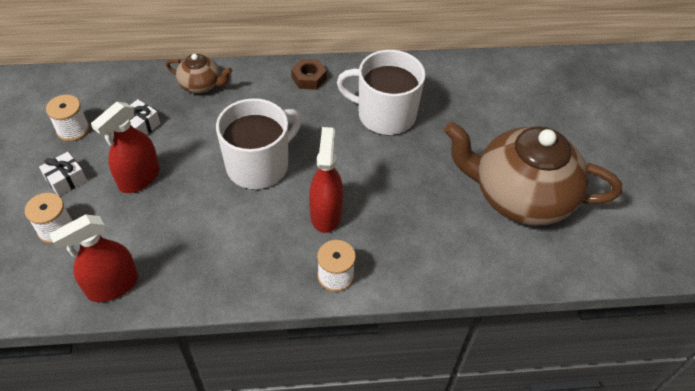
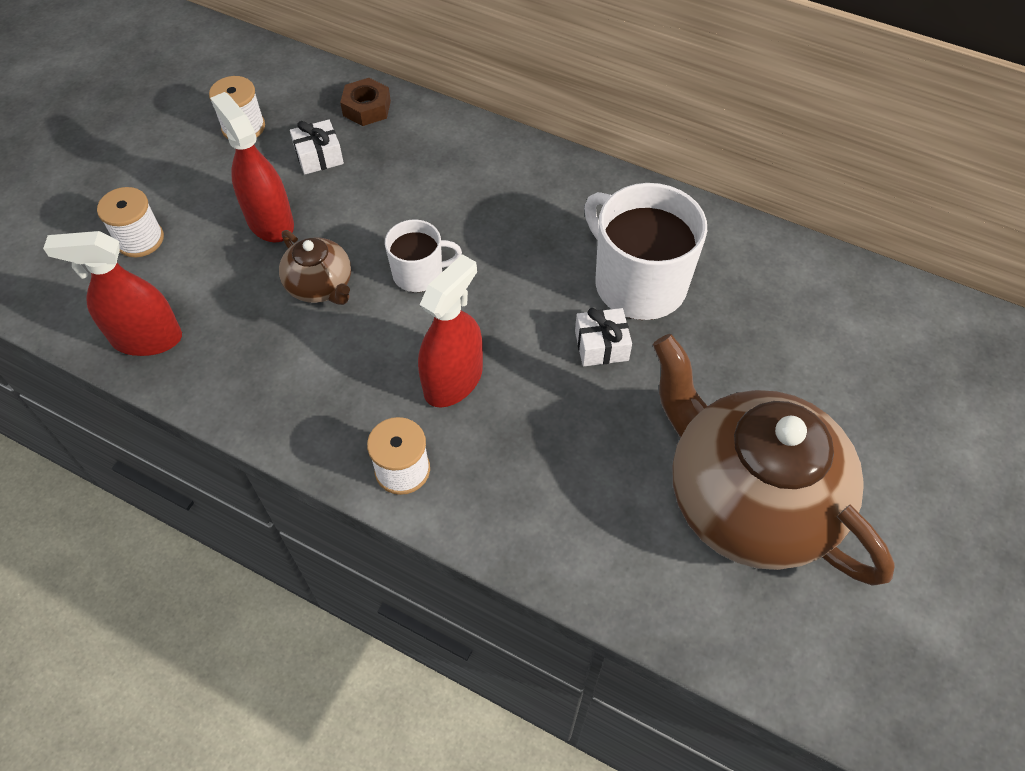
camera: 35 degrees right, 5 degrees up
white gift [39,152,87,196] -> white gift moved to [575,308,632,366]
red spray bottle [91,102,160,193] -> red spray bottle turned 75 degrees clockwise [210,92,294,242]
brown teapot [166,54,232,93] -> brown teapot moved to [279,230,351,305]
white mug [216,98,302,189] -> white mug [385,219,462,292], size x0.55
brown nut [291,59,327,90] -> brown nut moved to [340,78,391,126]

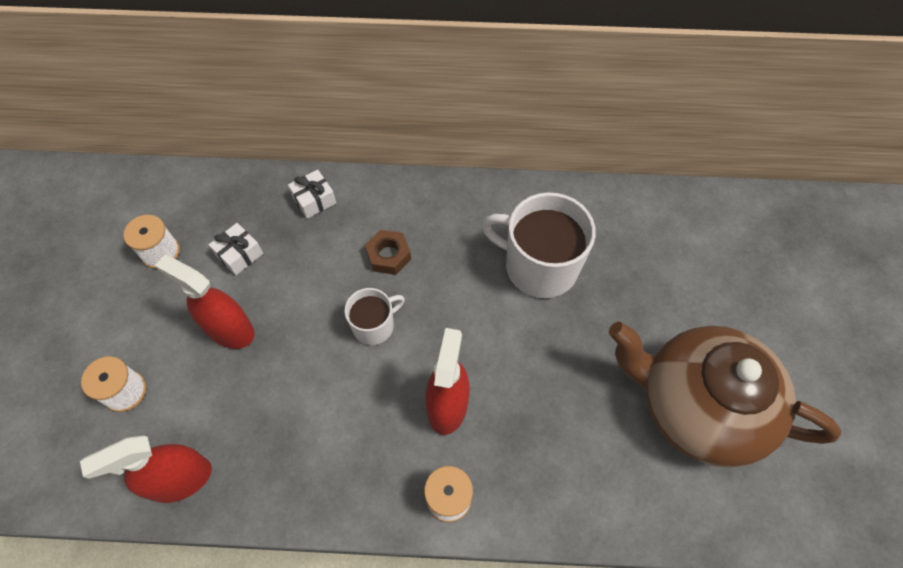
camera: 25 degrees left, 5 degrees up
brown teapot [279,230,351,305] -> none
brown nut [340,78,391,126] -> brown nut moved to [365,230,411,275]
white gift [575,308,632,366] -> white gift moved to [288,169,336,219]

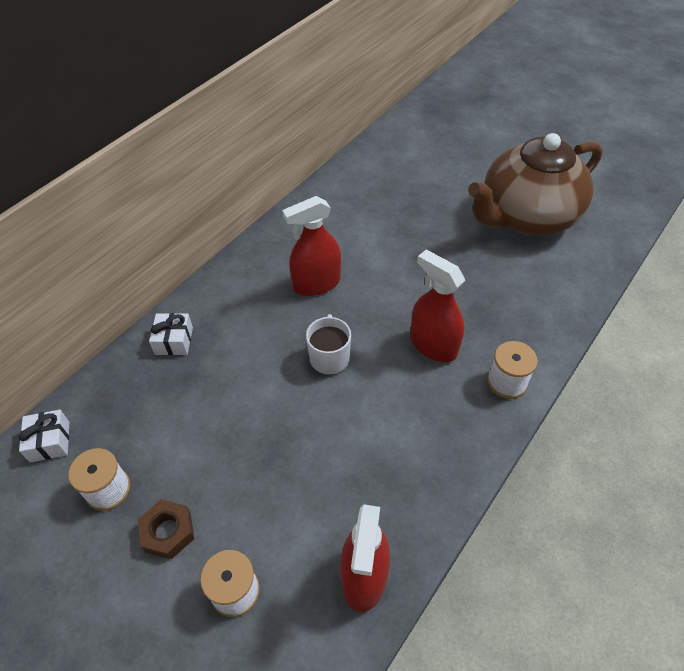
camera: 55 degrees left, 10 degrees down
red spray bottle [155,255,255,349] -> red spray bottle moved to [282,196,341,296]
white gift [209,223,263,275] -> white gift moved to [19,410,69,463]
brown nut [365,230,411,275] -> brown nut moved to [138,500,194,559]
white mug [481,192,596,298] -> none

